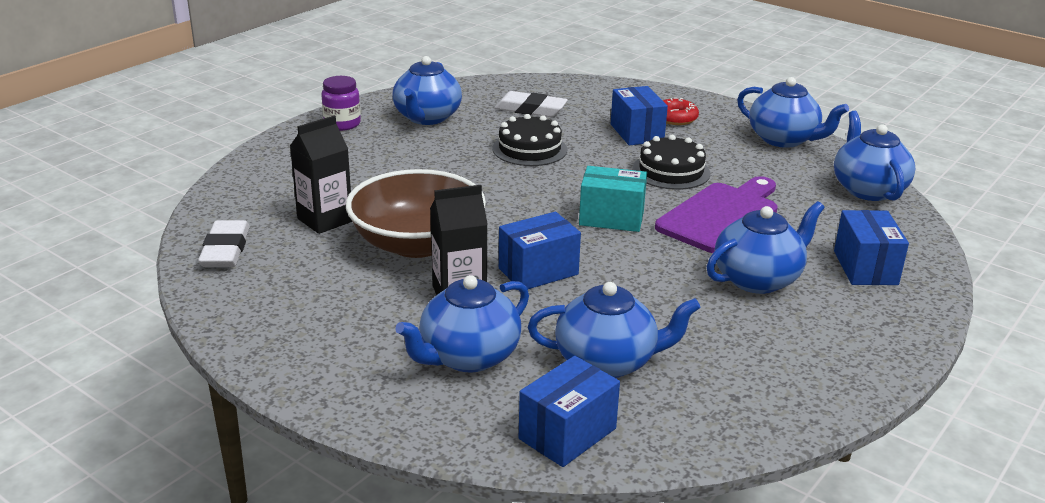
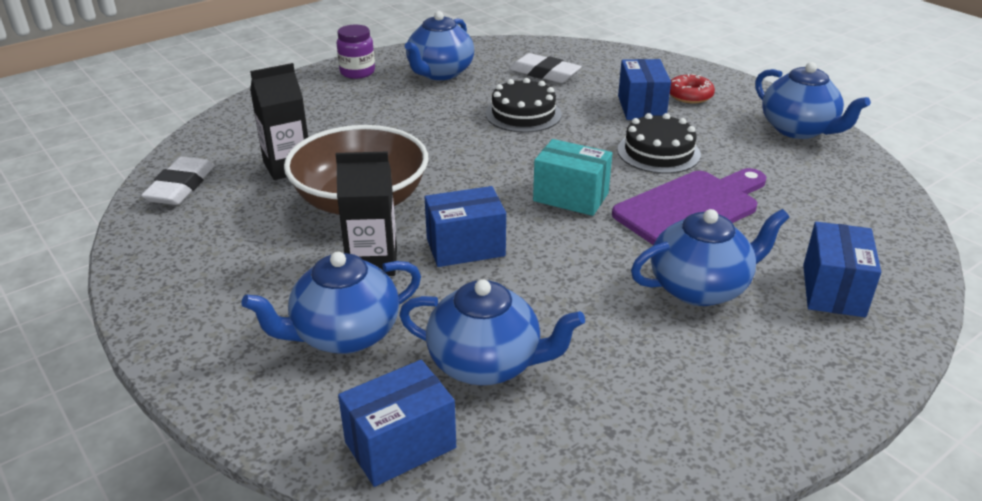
camera: 15 degrees right, 5 degrees up
blue teapot [834,111,915,201] -> none

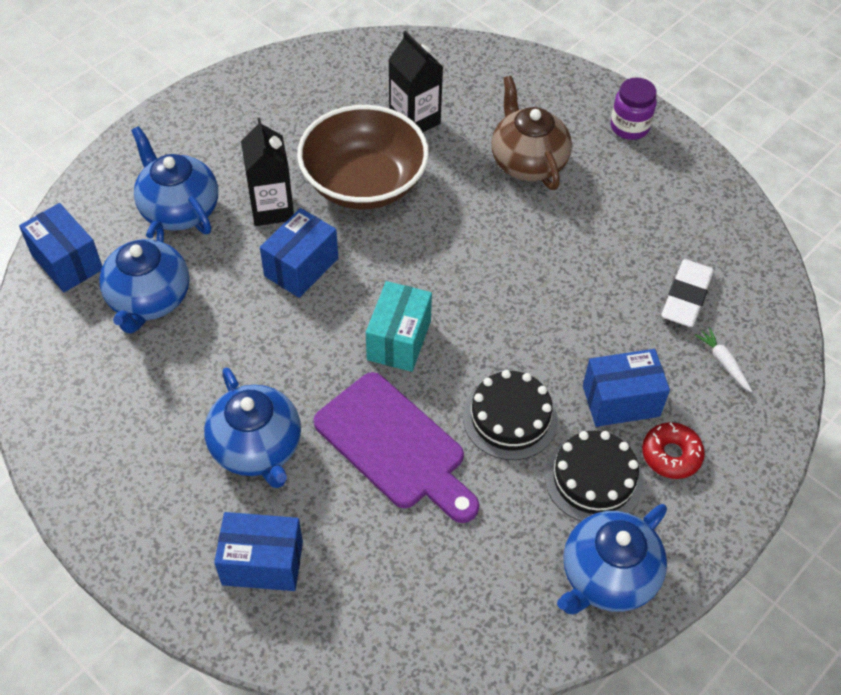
camera: 80 degrees right, 20 degrees up
white eraser [141,156,215,205] -> none
blue teapot [405,11,474,80] -> none
blue box [425,186,506,267] -> blue box turned 60 degrees clockwise [260,208,338,298]
black cake [485,78,562,133] -> black cake moved to [544,431,643,521]
none -> brown teapot [491,76,572,190]
none -> white carrot [695,327,753,393]

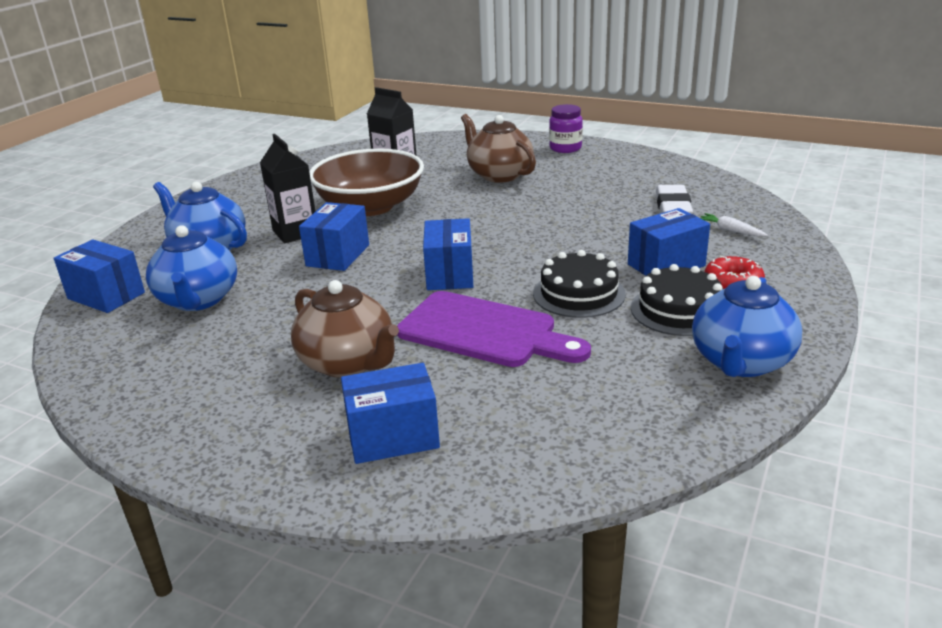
camera: 15 degrees left, 25 degrees down
blue teapot [204,368,301,488] -> brown teapot [291,280,399,378]
turquoise box [366,281,432,372] -> blue box [423,218,473,290]

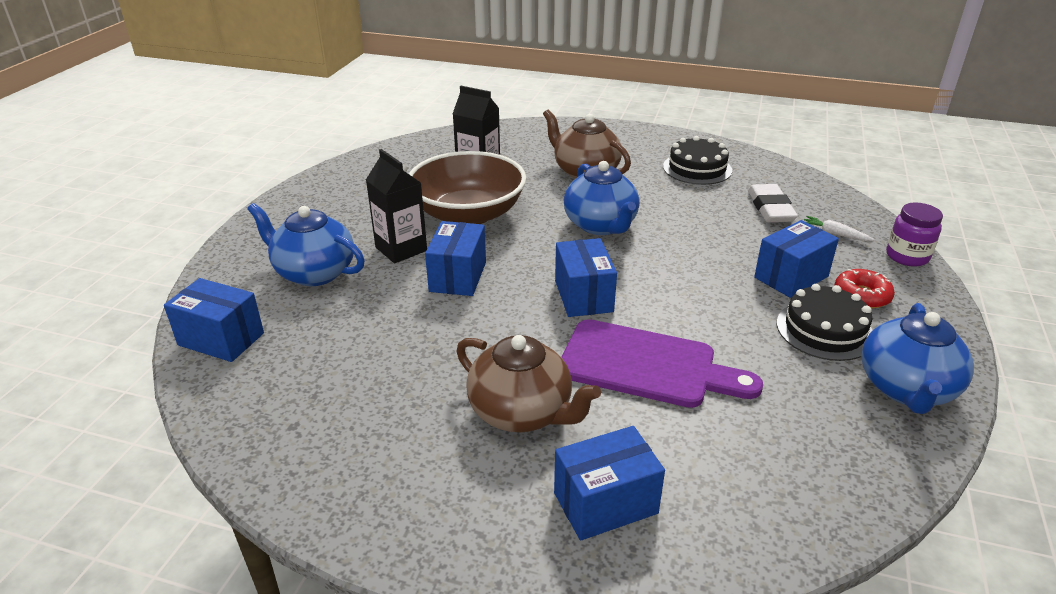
camera: 10 degrees left, 5 degrees up
blue teapot [146,225,237,311] -> blue teapot moved to [564,161,640,235]
black cake [533,250,626,318] -> black cake moved to [663,136,732,185]
purple jar [549,104,583,153] -> purple jar moved to [886,202,943,267]

